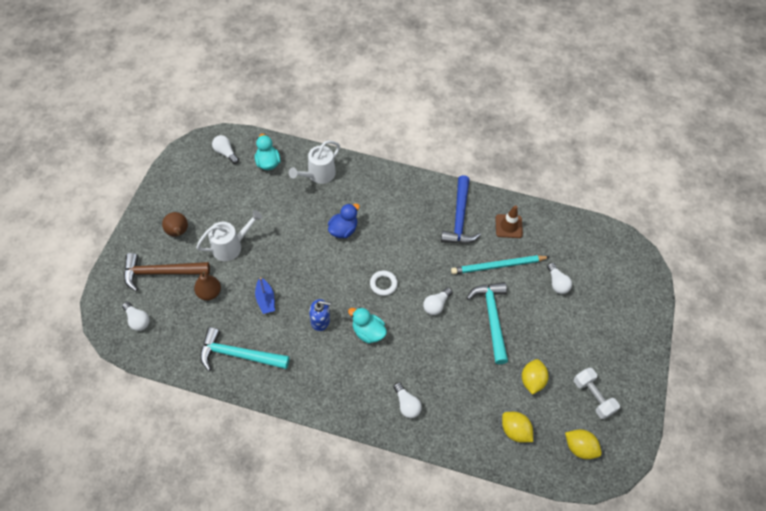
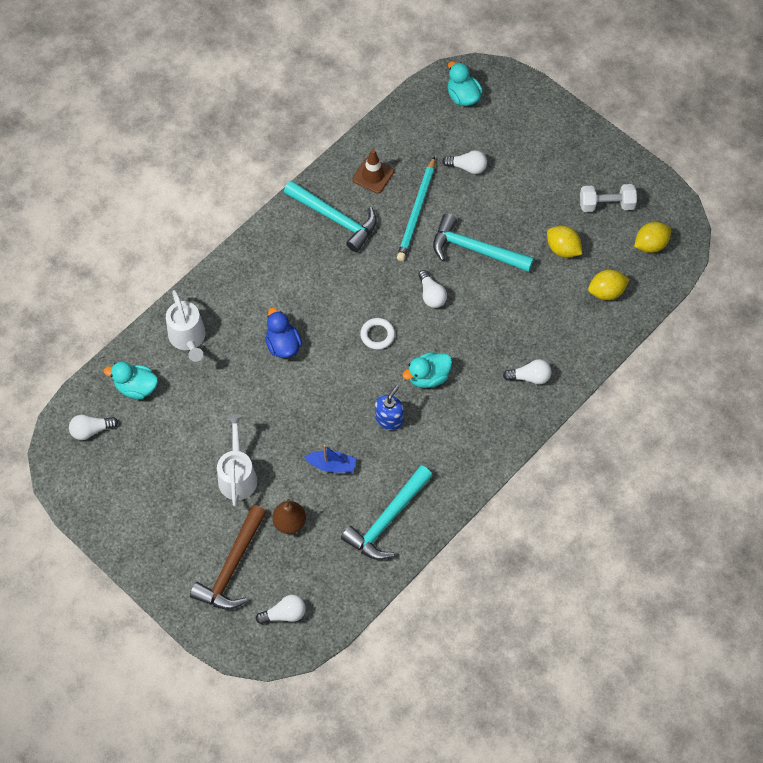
camera: 60 degrees left, 5 degrees up
brown pear [162,212,188,237] -> none
blue hammer [441,175,481,244] -> turquoise hammer [284,180,377,252]
none -> turquoise duck [448,61,483,106]

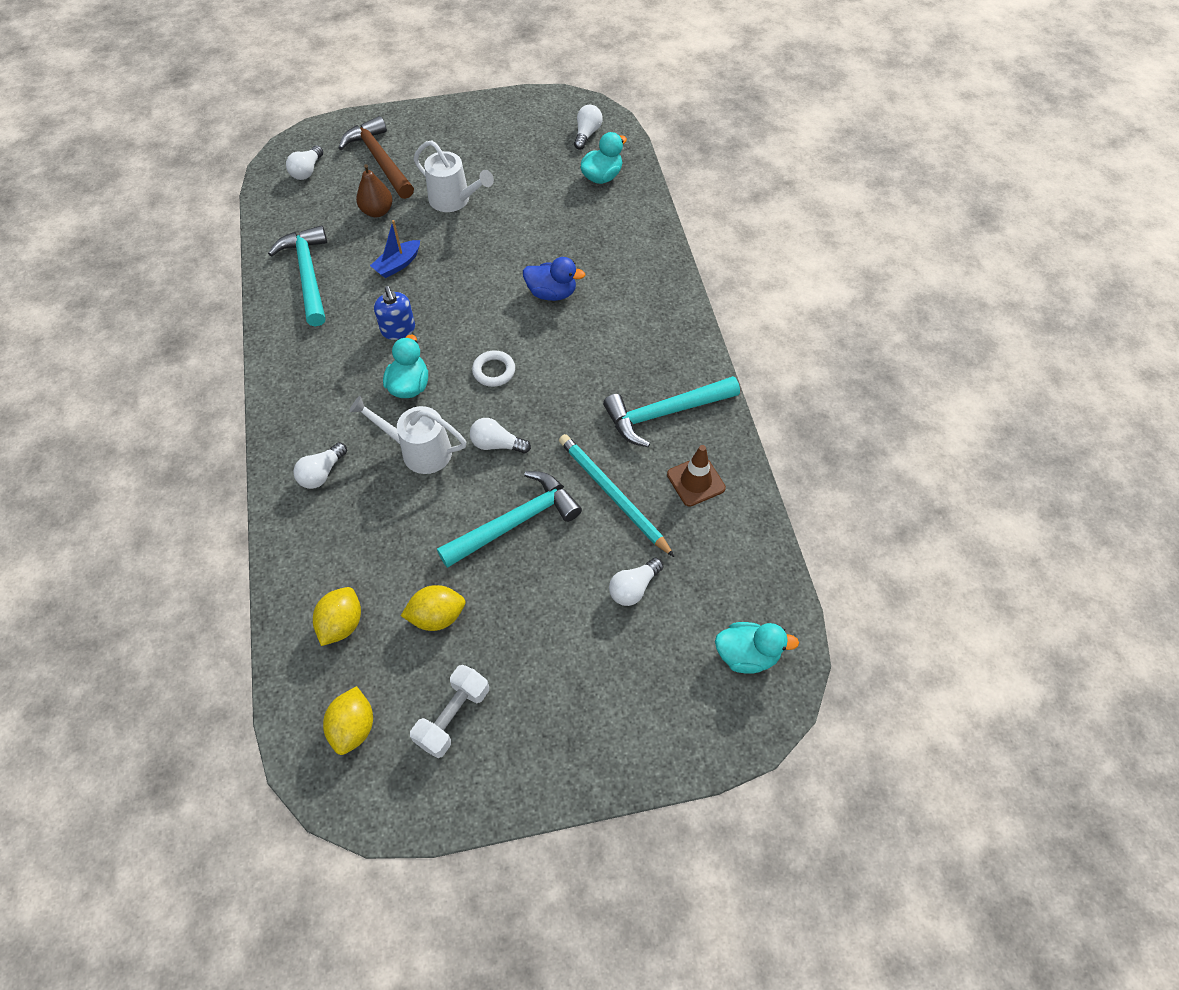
camera: 125 degrees right, 5 degrees down
white watering can [166,290,206,362] -> white watering can moved to [349,396,466,474]

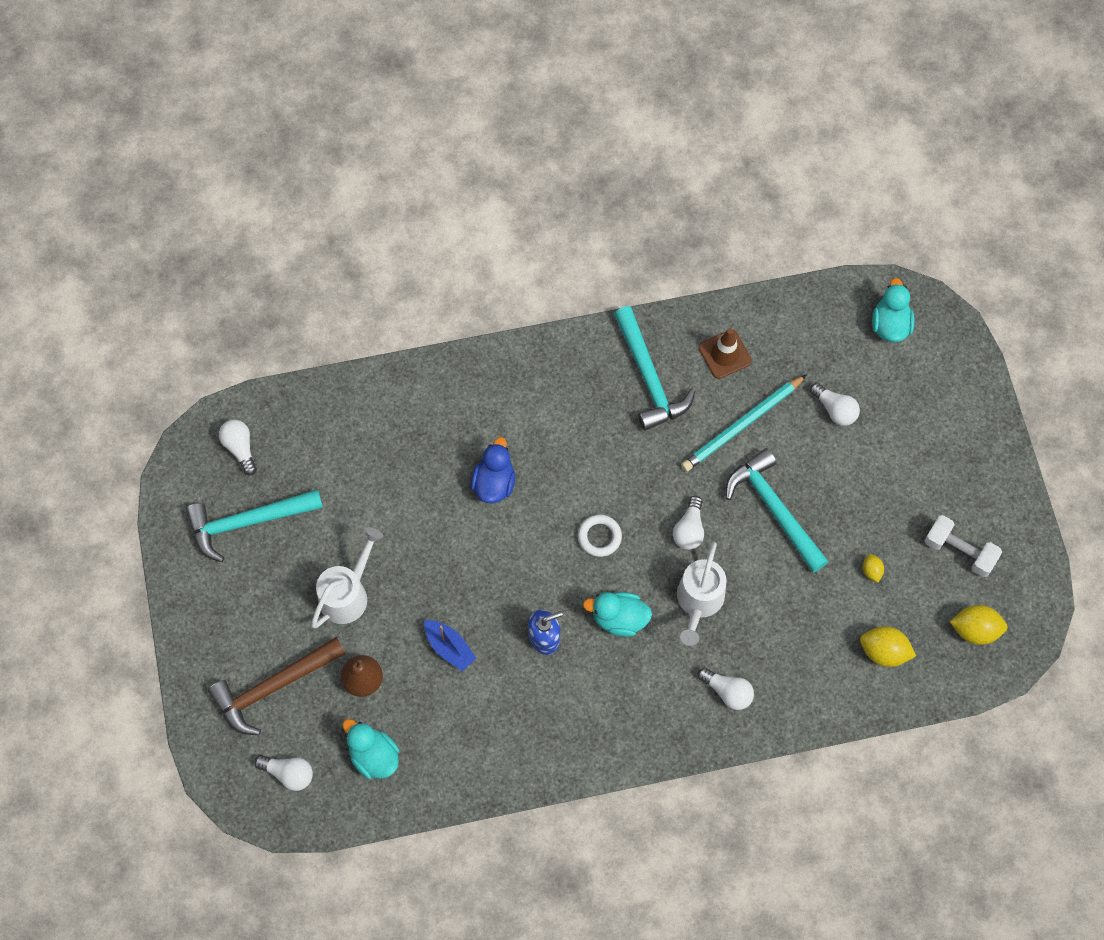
camera: 90 degrees left, 10 degrees up
turquoise hammer [268,225,327,326] -> turquoise hammer moved to [186,489,323,562]
yellow lemon [401,585,465,631] -> yellow lemon [863,554,884,582], size x0.54
white light bulb [574,105,603,150] -> white light bulb turned 45 degrees clockwise [219,419,257,475]
turquoise duck [580,132,627,184] -> turquoise duck moved to [343,719,399,779]

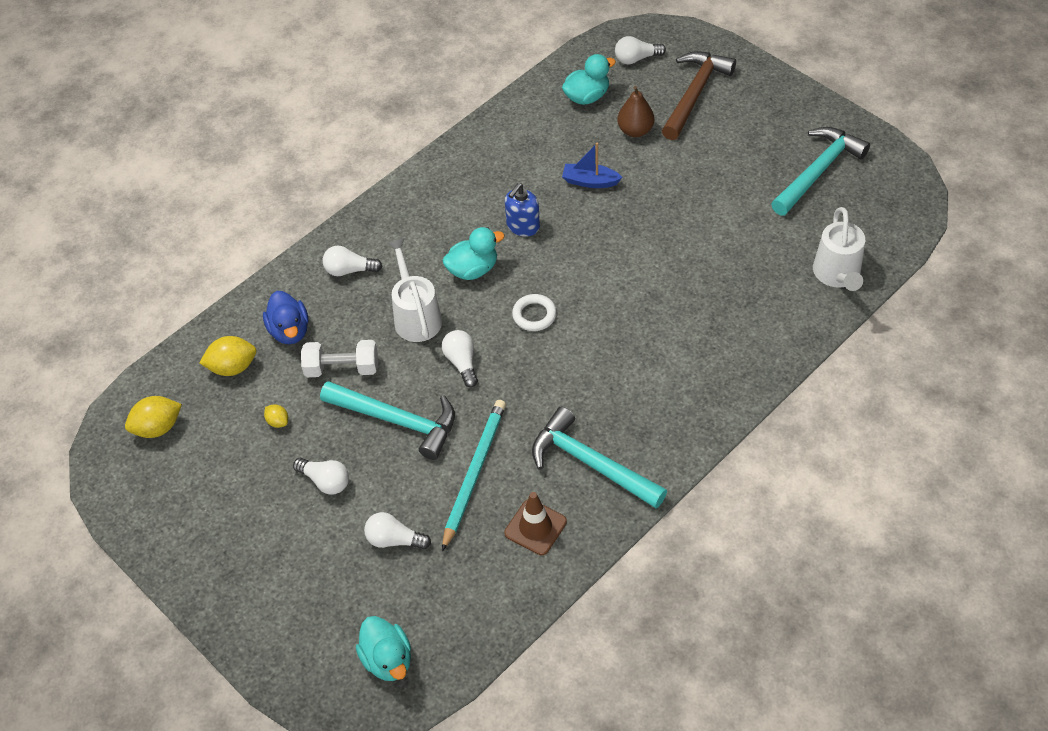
camera: 150 degrees right, 15 degrees down
white light bulb [219,419,257,475] -> white light bulb moved to [293,458,349,495]
white watering can [311,527,383,628] -> white watering can moved to [813,207,865,291]
turquoise duck [343,719,399,779] -> turquoise duck turned 45 degrees counterclockwise [562,54,616,105]
blue duck [471,437,515,503] -> blue duck moved to [263,291,308,344]
white dumbbell [924,515,1002,577] -> white dumbbell moved to [301,340,378,377]

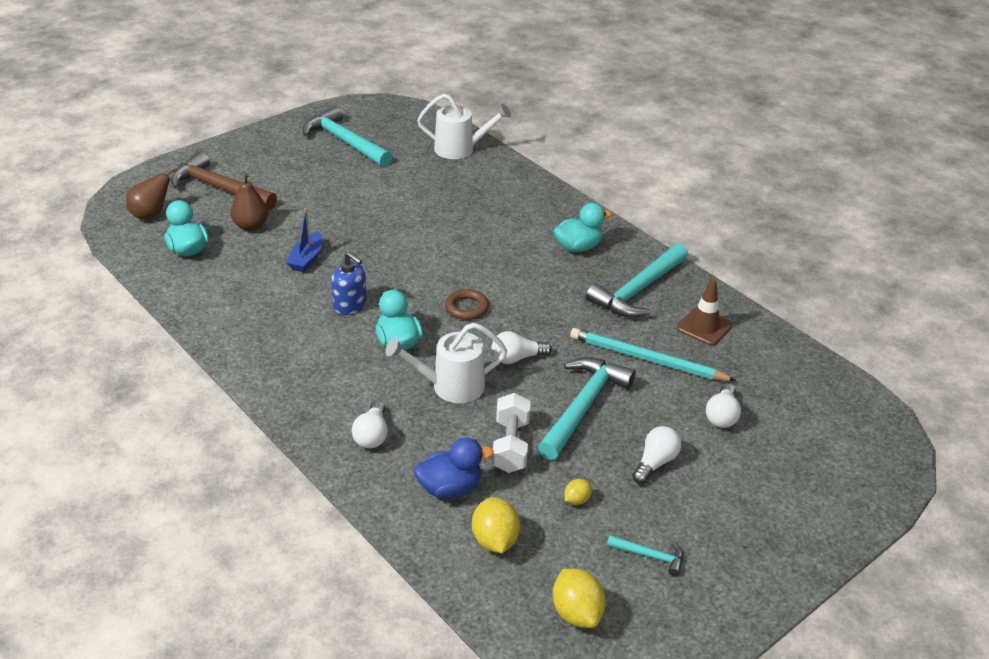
camera: 90 degrees left, 15 degrees down
turquoise duck [356,616,411,681] -> turquoise duck moved to [553,203,612,252]
white ring [512,294,557,331] -> brown ring [445,289,489,320]
white light bulb [615,36,666,64] -> brown pear [126,168,177,220]
none -> turquoise hammer [607,535,683,576]

